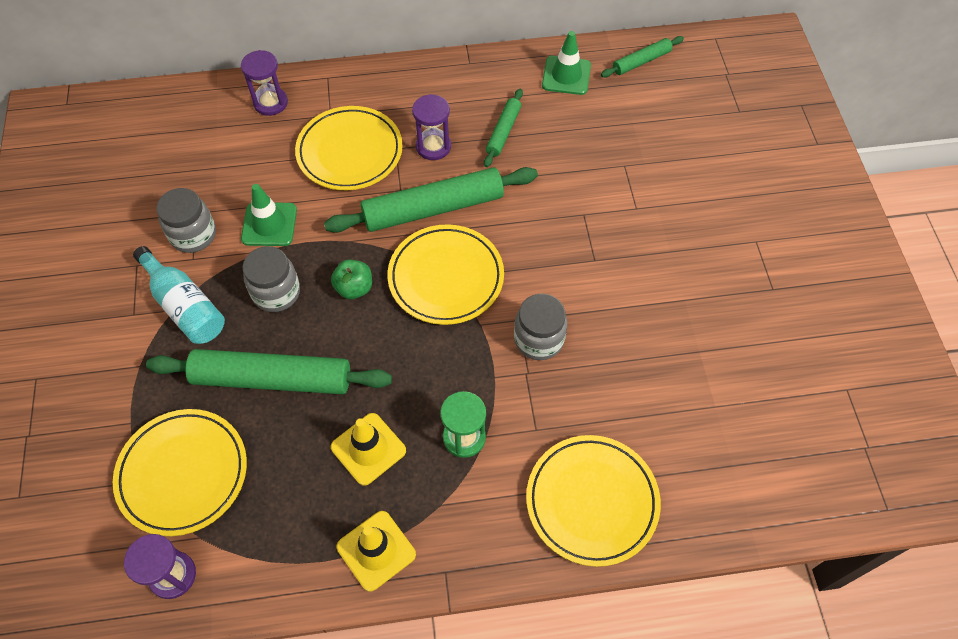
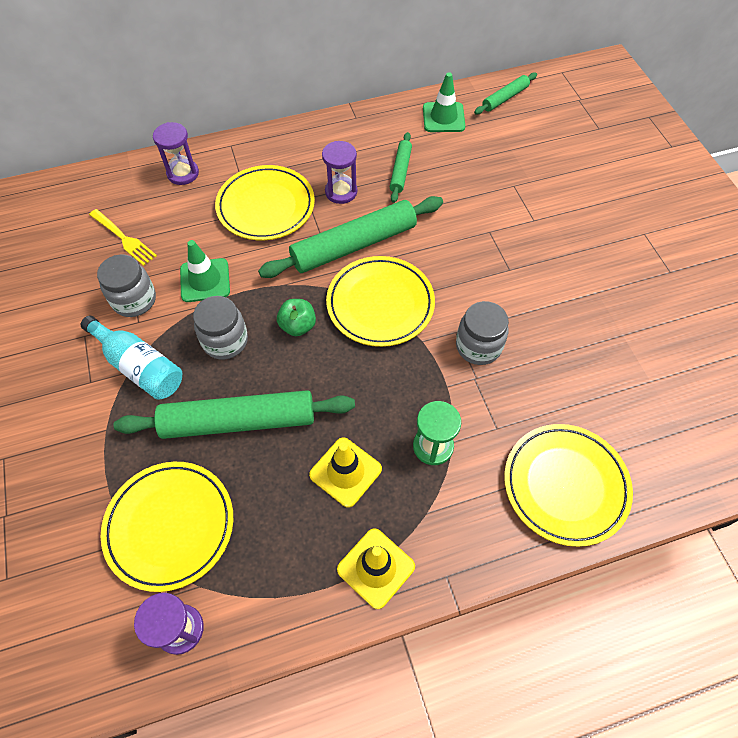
camera: 10 degrees left, 0 degrees up
none -> yellow fork [89,209,157,266]

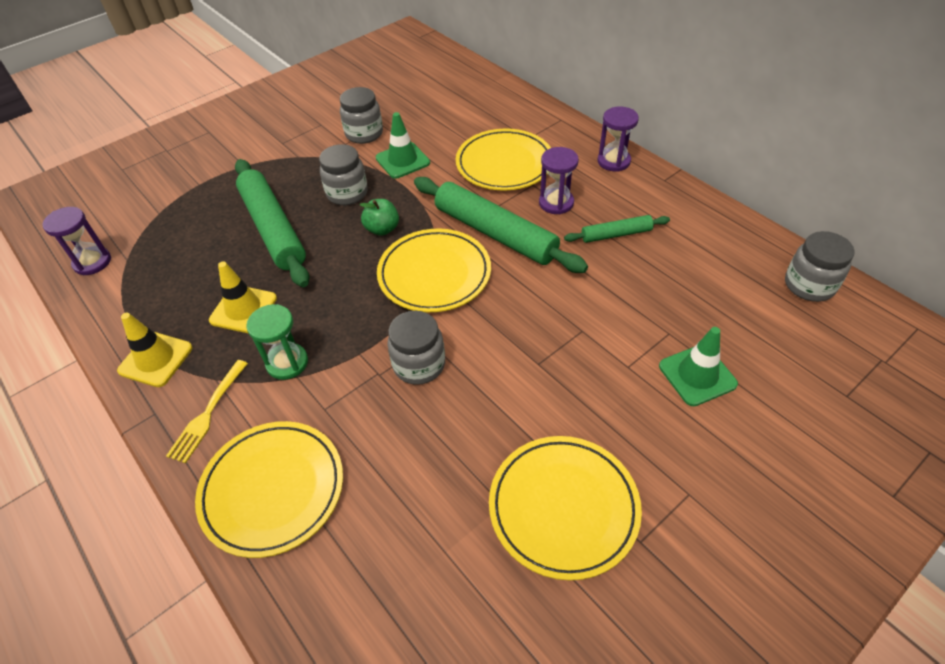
camera: 70 degrees right, 10 degrees down
turquoise bottle [81,316,182,400] -> none
yellow fork [89,209,157,266] -> yellow fork moved to [166,360,248,463]
yellow plate [101,462,233,592] -> yellow plate moved to [489,436,642,580]
purple hourglass [153,122,199,185] -> purple hourglass moved to [597,107,639,172]
green traffic cone [423,72,465,132] -> green traffic cone moved to [659,327,738,406]
green rolling pin [474,72,537,114] -> grey jar [785,231,854,302]

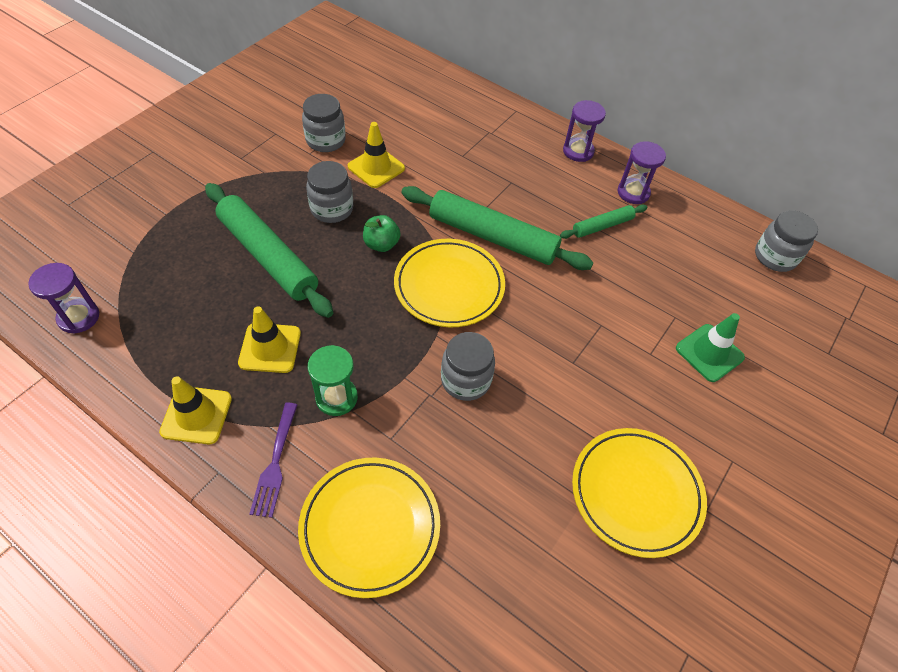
camera: 20 degrees left, 5 degrees up
yellow fork [166,360,248,463] -> purple fork [249,403,297,518]
green traffic cone [376,112,430,179] -> yellow traffic cone [348,122,405,188]
yellow plate [456,129,551,191] -> none
purple hourglass [539,147,579,214] -> purple hourglass moved to [618,141,666,204]

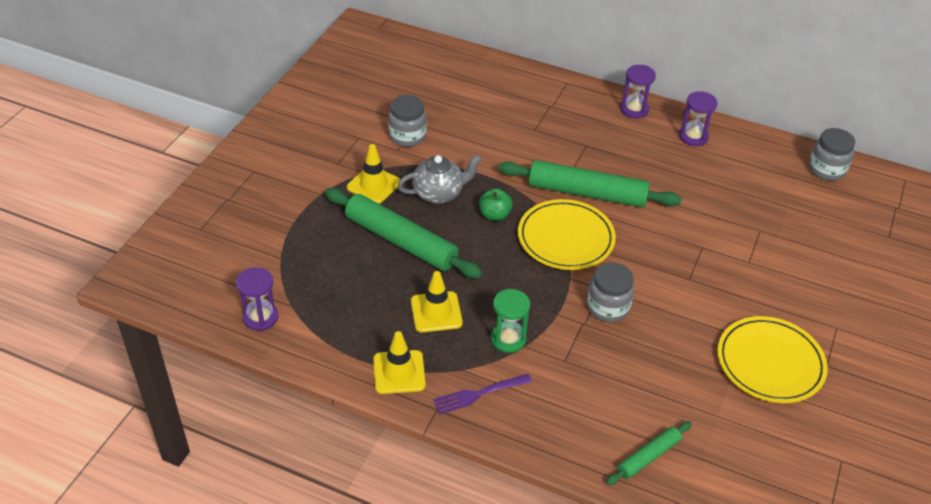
camera: 10 degrees left, 10 degrees down
purple fork [249,403,297,518] -> purple fork turned 75 degrees clockwise [433,374,532,414]
yellow plate [298,457,440,598] -> none
grey jar [306,161,353,223] -> grey teapot [398,155,482,204]
yellow traffic cone [348,122,405,188] -> yellow traffic cone moved to [347,144,401,204]
green rolling pin [560,204,647,239] -> green rolling pin moved to [606,421,692,485]
green traffic cone [676,313,745,382] -> none

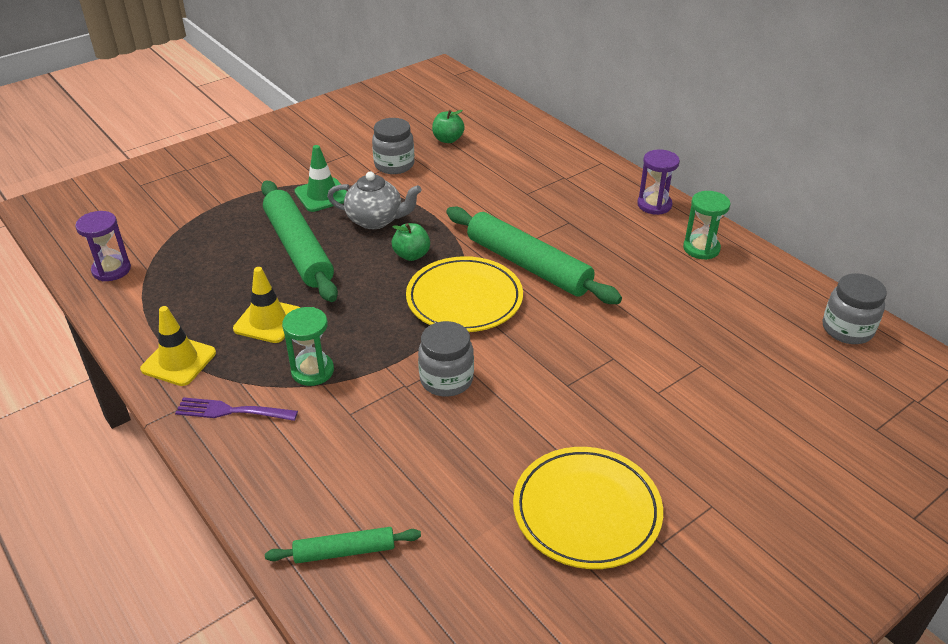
camera: 30 degrees right, 5 degrees down
yellow traffic cone [347,144,401,204] -> green traffic cone [294,145,347,212]
purple hourglass [679,91,718,146] -> green hourglass [683,191,731,260]
none -> green apple [432,110,465,143]

